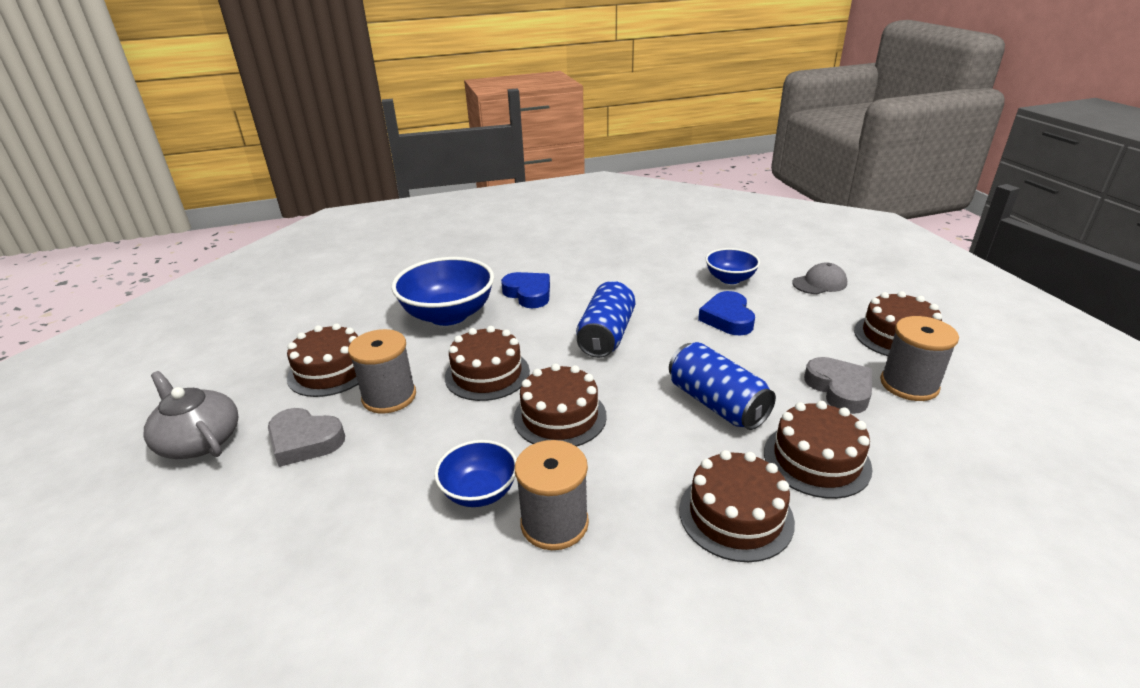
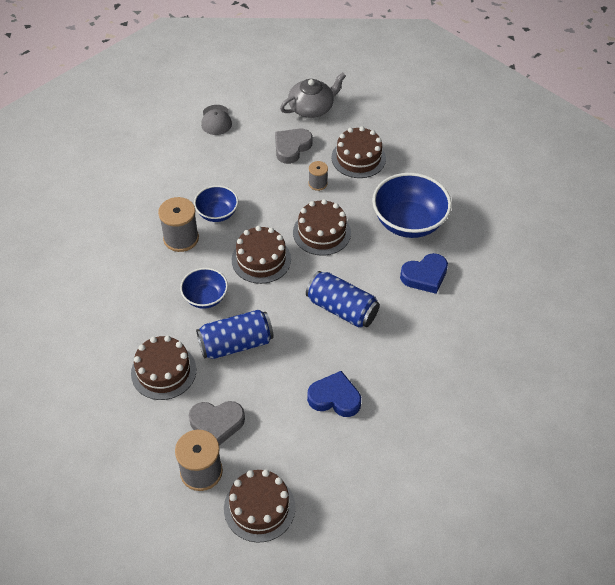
camera: 105 degrees right, 20 degrees up
grey spool [348,329,416,414] -> grey spool [308,161,328,191], size x0.56
brown cake [679,450,795,562] -> none
blue bowl [706,248,760,284] -> blue bowl moved to [180,268,228,309]
grey cap [792,262,847,294] -> grey cap moved to [201,105,232,135]

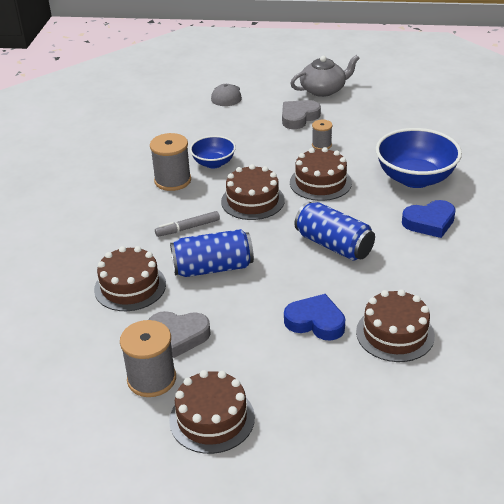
camera: 10 degrees right, 15 degrees down
blue bowl [180,268,228,309] -> grey marker [155,211,220,237]
brown cake [332,126,386,178] -> brown cake moved to [356,289,435,362]

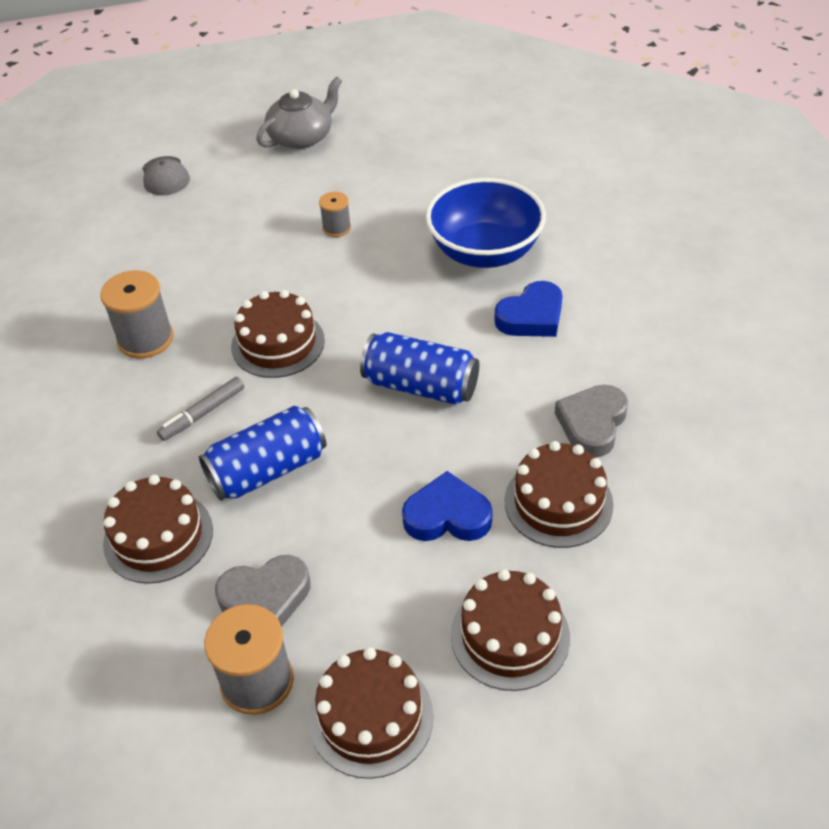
camera: 20 degrees left, 10 degrees up
blue bowl [190,136,236,168] -> none
grey heart [282,100,321,129] -> grey heart moved to [555,385,628,457]
brown cake [290,147,352,201] -> brown cake moved to [451,569,570,691]

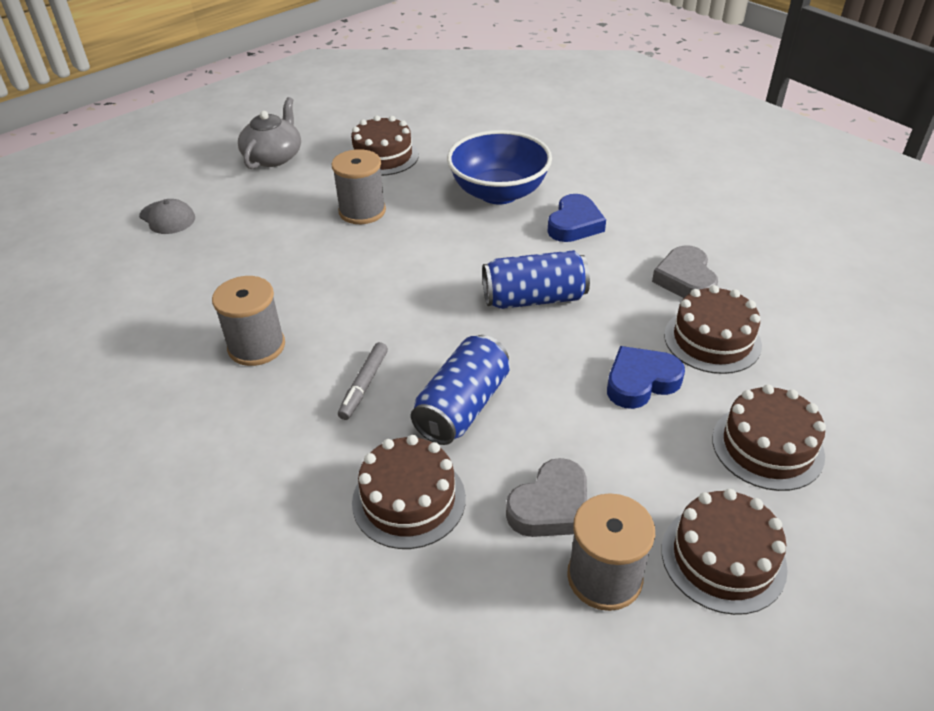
camera: 30 degrees left, 5 degrees down
brown cake [231,290,325,378] -> brown cake moved to [351,115,419,176]
grey spool [319,192,351,237] -> grey spool [331,149,386,224], size x1.77

